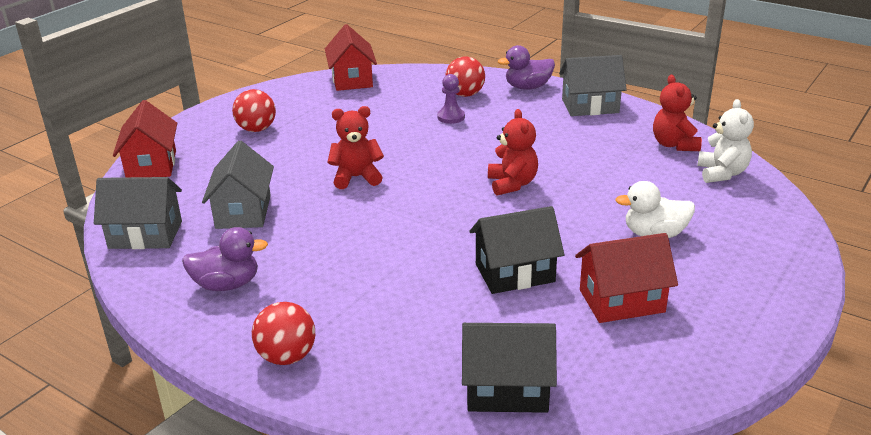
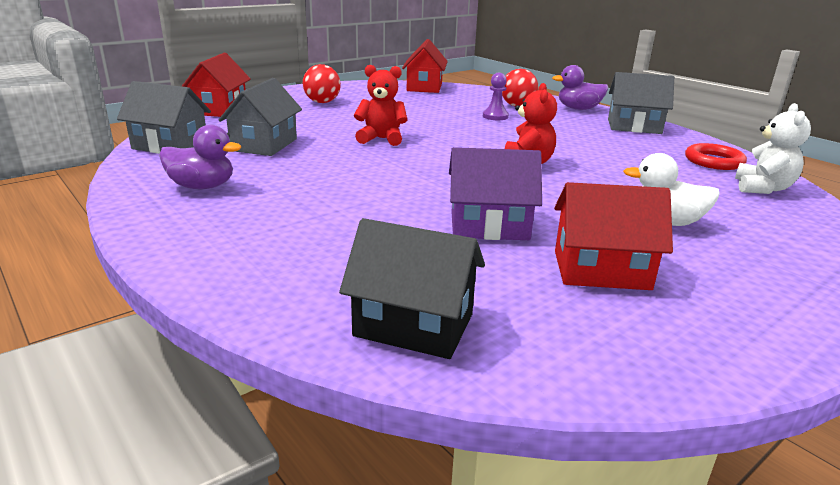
camera: 15 degrees right, 5 degrees down
red ball [252,302,315,365] -> none
black house [469,206,564,294] -> purple house [449,147,542,240]
red teddy bear [653,74,702,151] -> red ring [685,143,747,170]

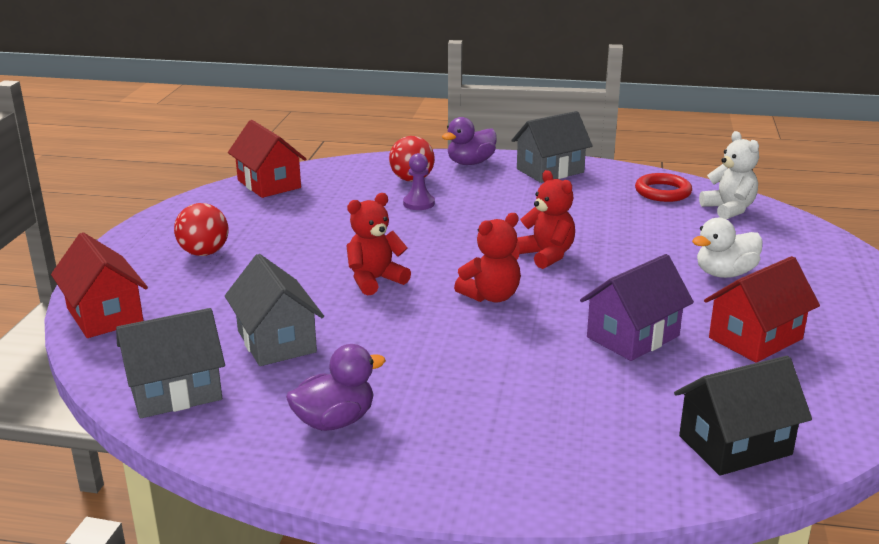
camera: 40 degrees left, 0 degrees up
none -> red teddy bear [454,213,521,303]

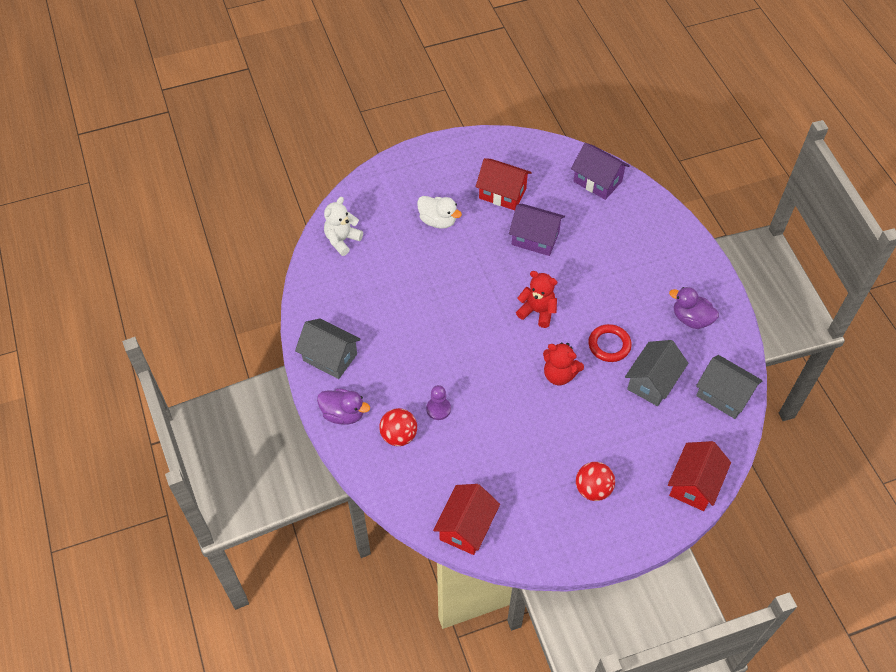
camera: 120 degrees left, 30 degrees up
red teddy bear [516,170,575,269] -> none
red ring [635,173,692,202] -> red ring moved to [588,324,632,362]
black house [674,356,812,476] -> purple house [571,143,630,200]

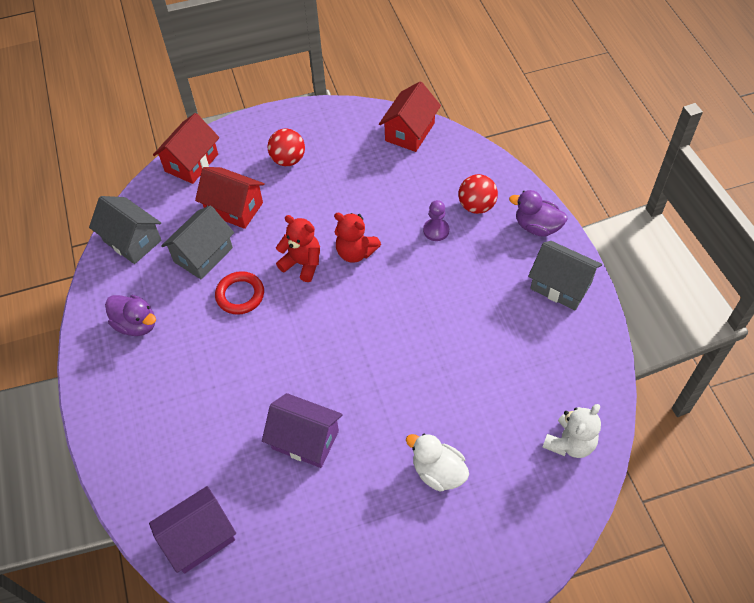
camera: 175 degrees left, 0 degrees up
red house [476,158,532,210] -> red house moved to [195,167,265,229]
red teddy bear [516,271,557,328] -> red teddy bear moved to [334,213,381,263]
purple house [571,143,630,200] -> purple house turned 75 degrees counterclockwise [149,486,236,574]

